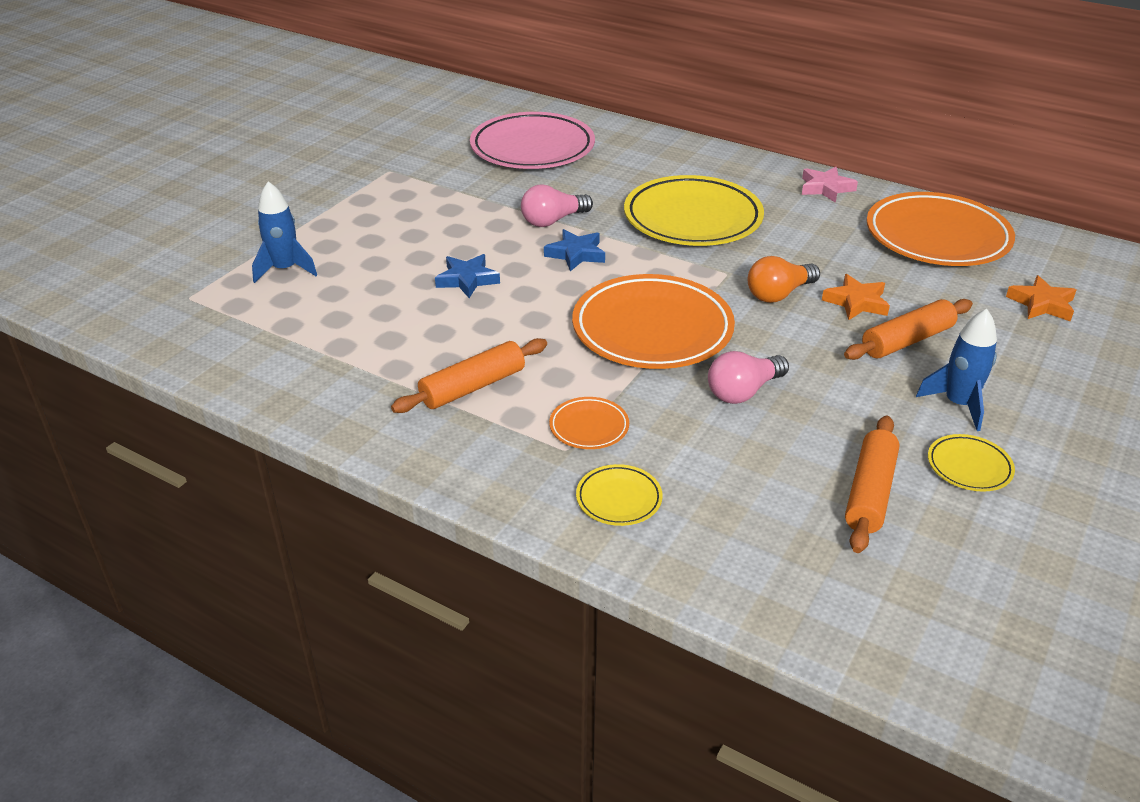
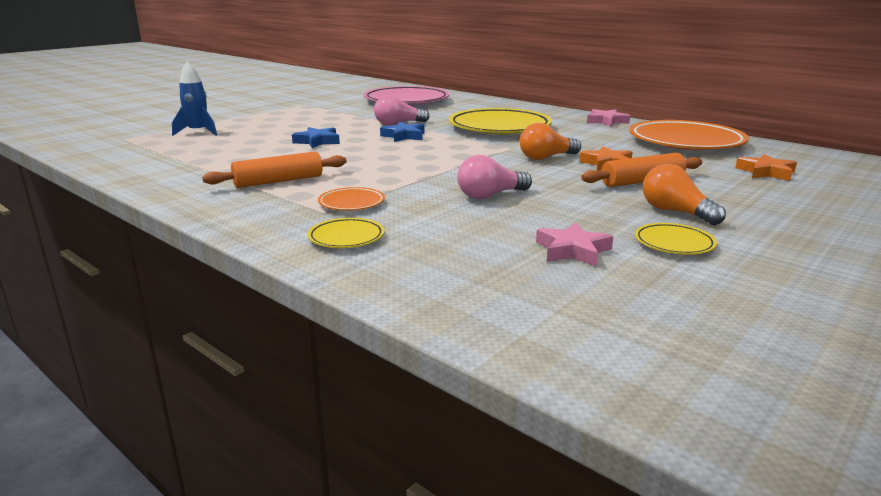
camera: 10 degrees right, 15 degrees down
orange plate [572,274,735,369] -> none
orange rolling pin [845,415,900,553] -> pink star [536,222,613,267]
blue rocket [916,309,997,431] -> orange light bulb [643,164,726,225]

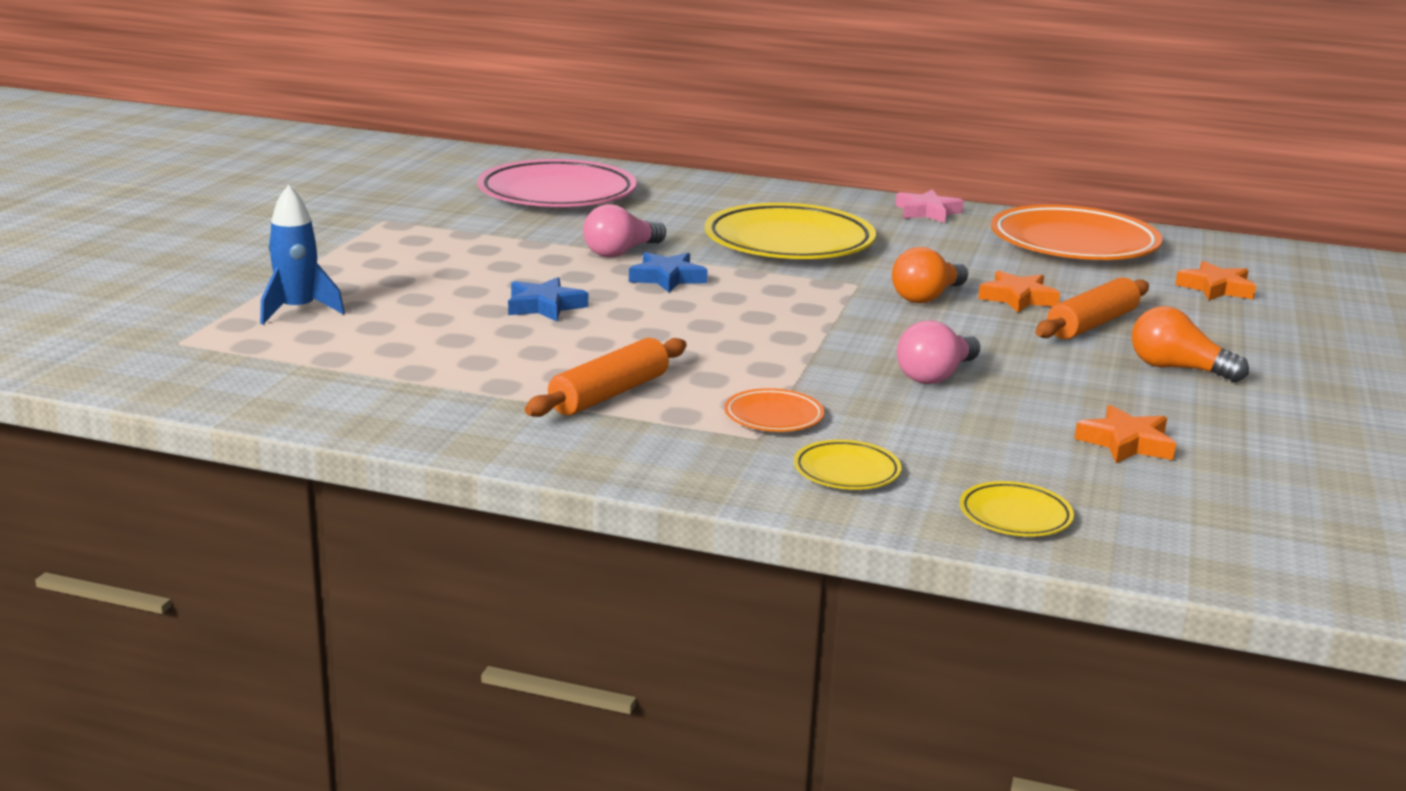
camera: 25 degrees left, 0 degrees up
pink star [536,222,613,267] -> orange star [1074,405,1176,463]
yellow plate [635,223,717,255] -> yellow plate moved to [960,481,1074,537]

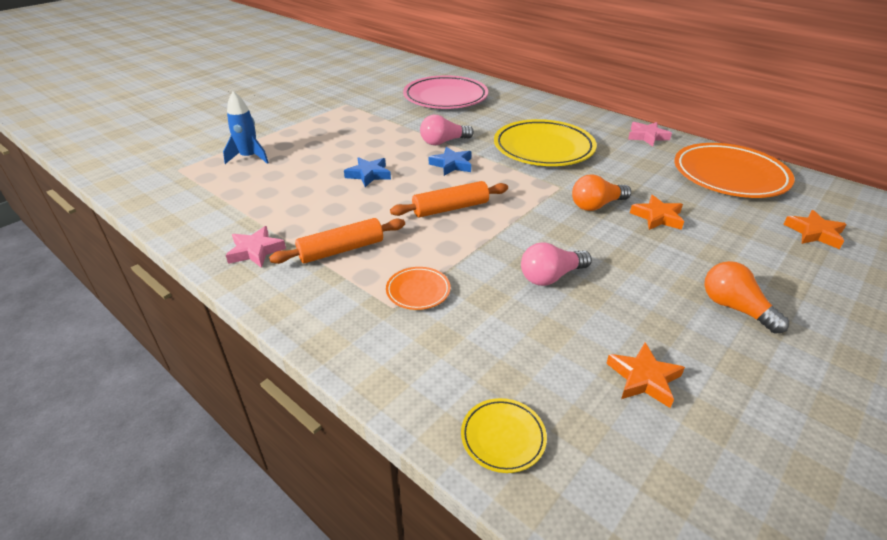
camera: 25 degrees right, 15 degrees up
yellow plate [794,440,901,490] -> none
orange rolling pin [1035,277,1149,340] -> orange rolling pin moved to [390,181,508,217]
none -> pink star [226,226,286,268]

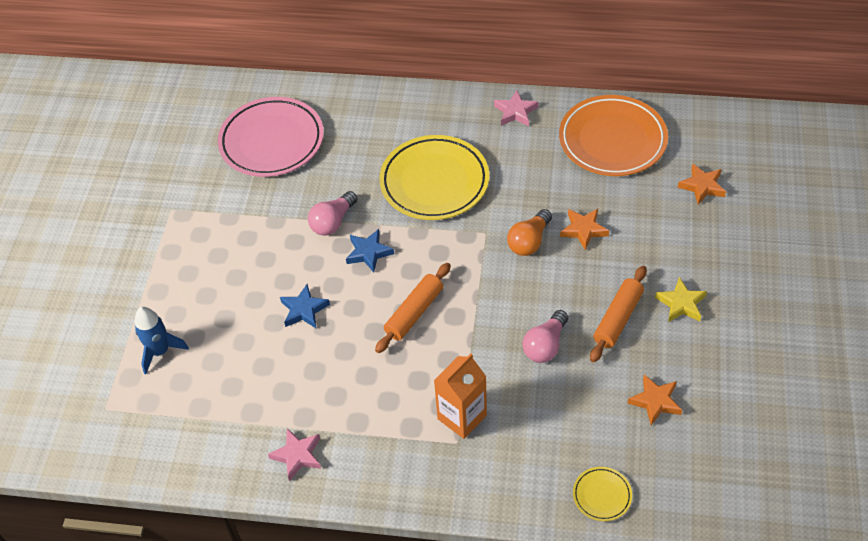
camera: 30 degrees left, 15 degrees up
orange rolling pin [269,218,405,264] -> orange rolling pin moved to [590,266,647,362]
orange plate [386,267,451,310] -> orange carton [434,354,487,439]
orange light bulb [704,261,789,334] -> yellow star [655,277,707,322]

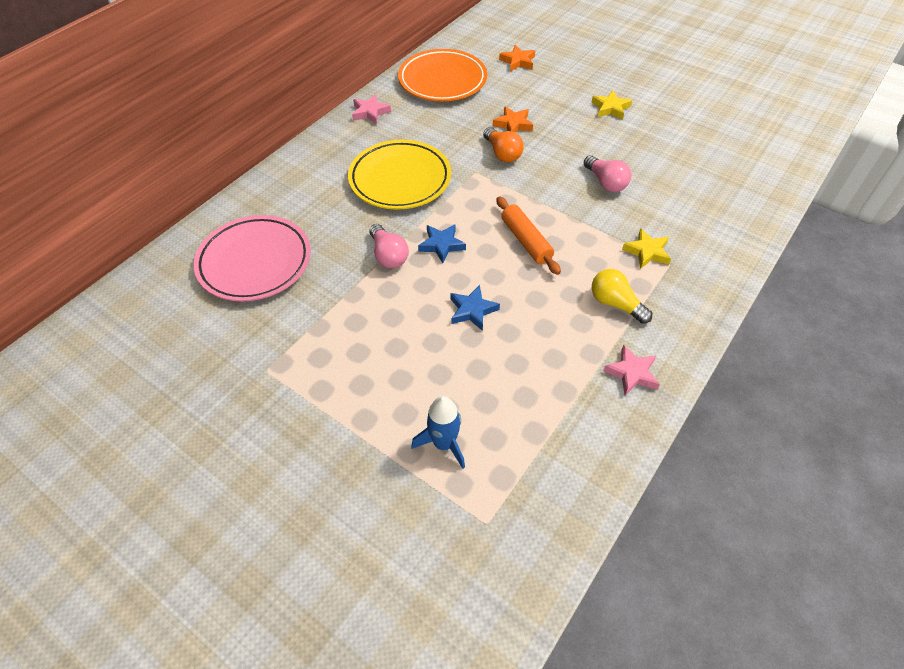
camera: 65 degrees left, 0 degrees up
orange carton [434,354,487,439] -> yellow star [622,228,671,269]
yellow plate [573,467,632,521] -> none
orange rolling pin [590,266,647,362] -> none
orange star [628,375,682,425] -> none
none -> yellow light bulb [592,269,652,324]

